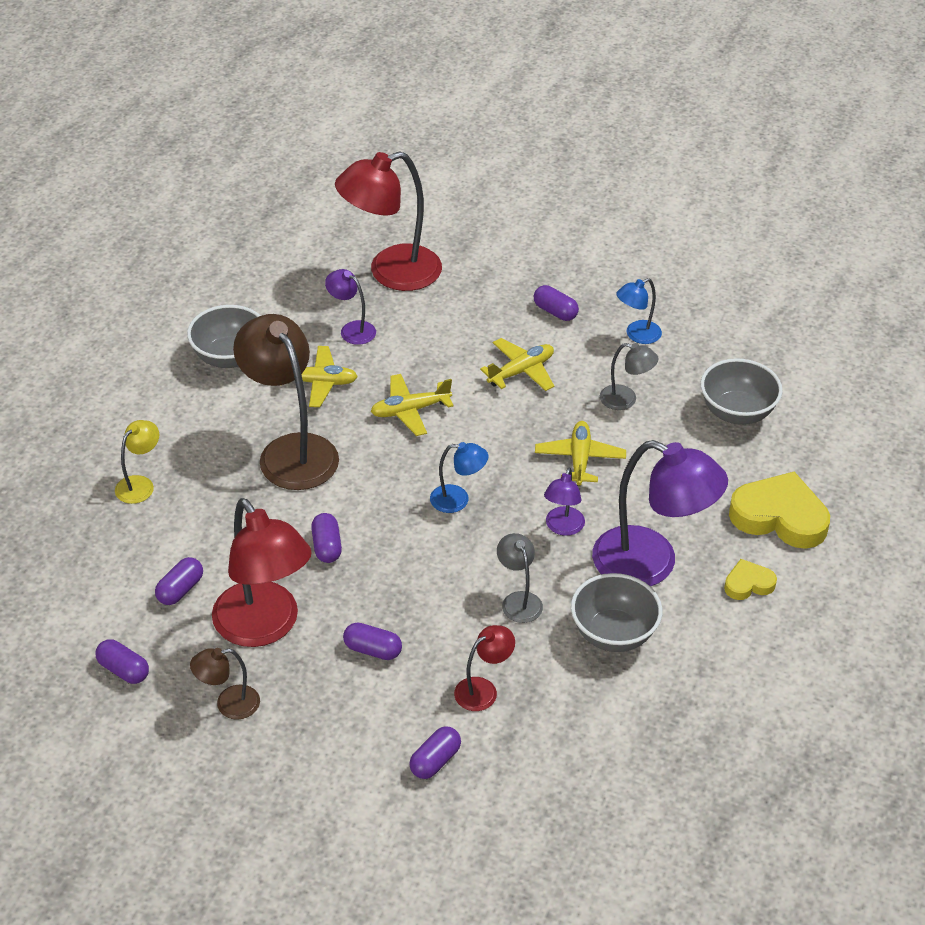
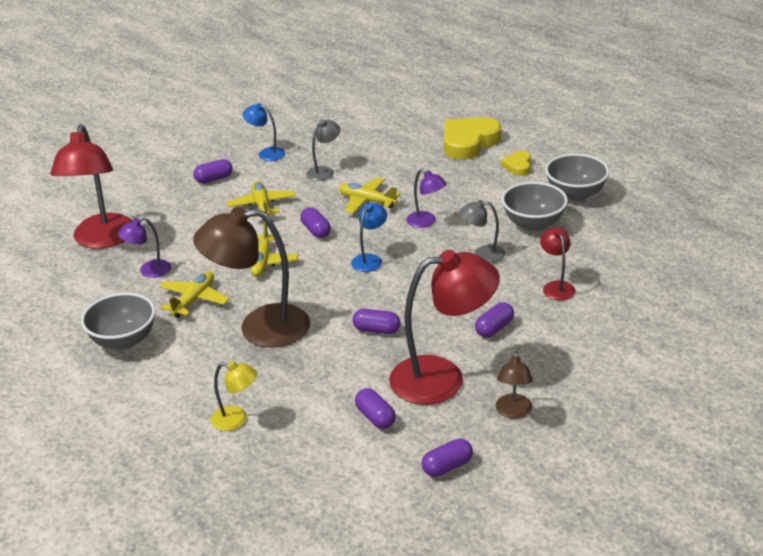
camera: 65 degrees left, 10 degrees down
yellow lamp [115,420,159,504] -> yellow lamp turned 135 degrees clockwise [210,361,257,431]
purple capsule [409,726,461,779] -> purple capsule moved to [300,207,331,238]
purple lamp [592,440,728,586] -> none
blue lamp [616,278,662,344] -> blue lamp turned 120 degrees clockwise [243,103,285,161]
grey bowl [701,358,782,425] -> grey bowl moved to [545,154,609,201]

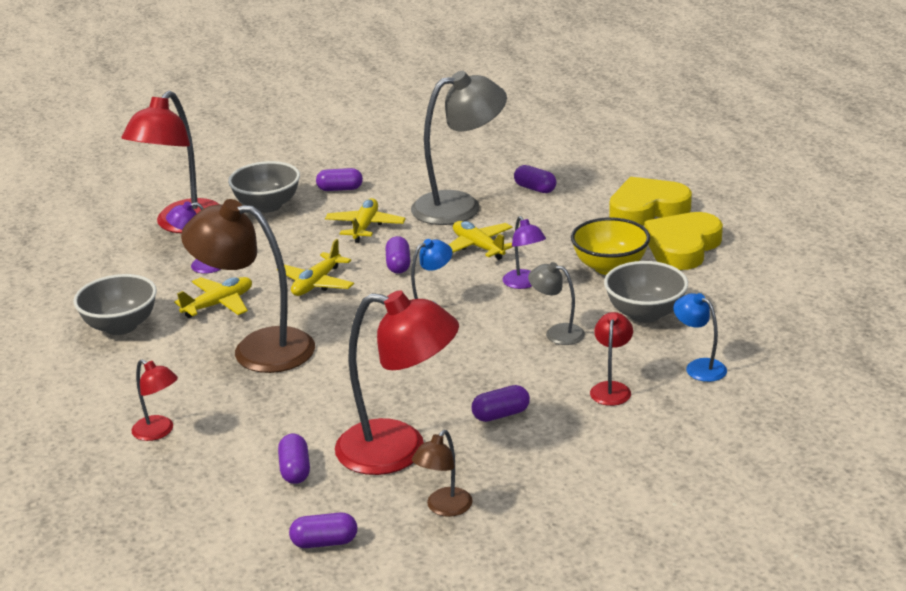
camera: 25 degrees right, 5 degrees down
yellow lamp [210,361,257,431] -> red lamp [131,359,178,441]
blue lamp [243,103,285,161] -> blue lamp moved to [673,293,727,382]
grey lamp [306,120,340,181] -> grey lamp [411,71,507,225], size x2.08
purple capsule [352,309,401,334] -> purple capsule moved to [514,165,556,193]
yellow heart [501,151,531,176] -> yellow heart [645,212,723,270], size x1.95
grey bowl [545,154,609,201] -> grey bowl moved to [228,161,300,213]
none -> yellow bowl [571,217,650,275]

